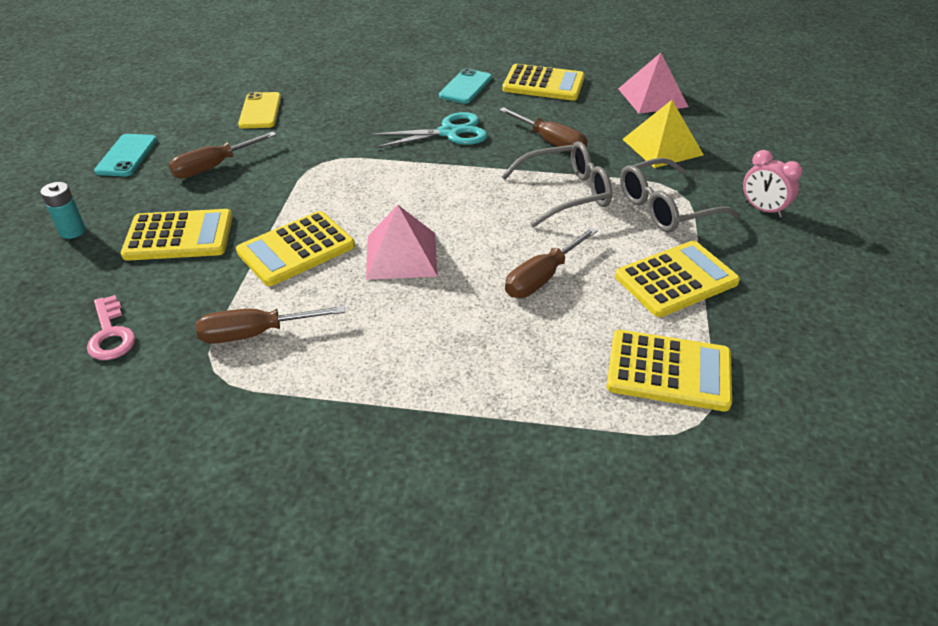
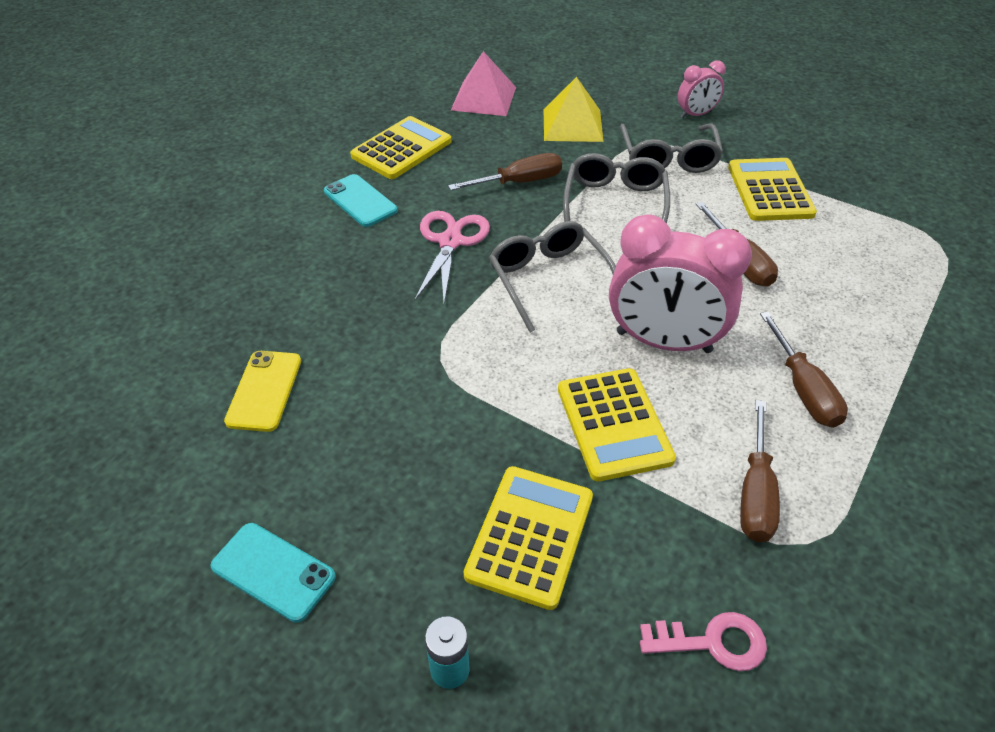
camera: 65 degrees left, 5 degrees up
brown screwdriver [169,132,276,179] -> brown screwdriver moved to [760,312,848,428]
yellow phone [238,92,281,129] -> yellow phone turned 75 degrees clockwise [224,351,301,432]
pink pyramid [366,205,438,280] -> pink clock [609,214,752,353]
turquoise scissors [372,112,488,148] -> pink scissors [415,211,490,302]
yellow calculator [607,330,732,411] -> none
none -> grey glasses [489,221,616,333]

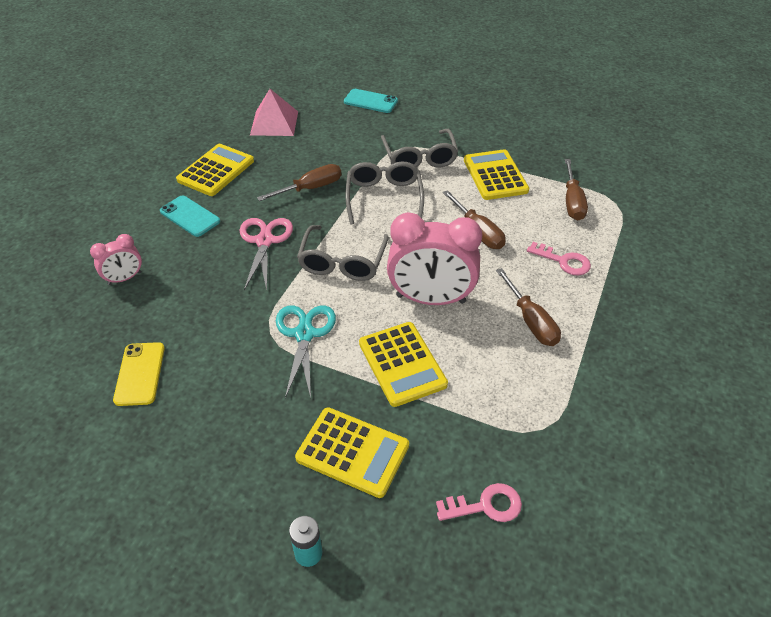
camera: 10 degrees left, 0 degrees up
turquoise phone [210,523,336,623] -> turquoise phone moved to [344,89,398,113]
yellow calculator [464,466,593,610] -> yellow calculator turned 105 degrees clockwise [295,407,409,498]
grey glasses [489,221,616,333] -> grey glasses turned 135 degrees counterclockwise [297,225,389,281]
yellow pyramid [544,77,604,142] -> none
pink clock [678,60,726,118] -> pink clock moved to [90,234,142,285]
brown screwdriver [740,400,780,542] -> brown screwdriver moved to [565,159,588,220]
none -> turquoise scissors [276,305,336,398]
none -> pink key [527,242,591,276]

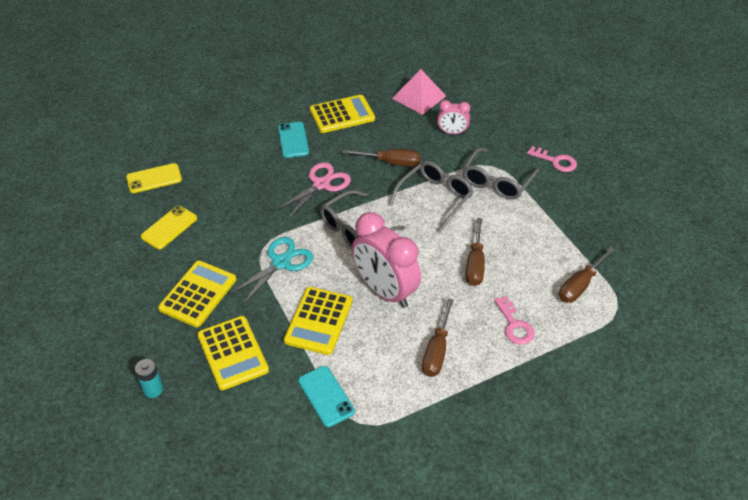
camera: 40 degrees right, 0 degrees up
pink clock [90,234,142,285] -> pink clock moved to [437,100,470,134]
turquoise phone [344,89,398,113] -> turquoise phone moved to [298,366,355,427]
pink key [436,483,522,522] -> pink key moved to [527,146,577,172]
yellow calculator [464,149,529,200] -> yellow calculator moved to [158,260,236,327]
none -> yellow phone [126,163,182,193]

